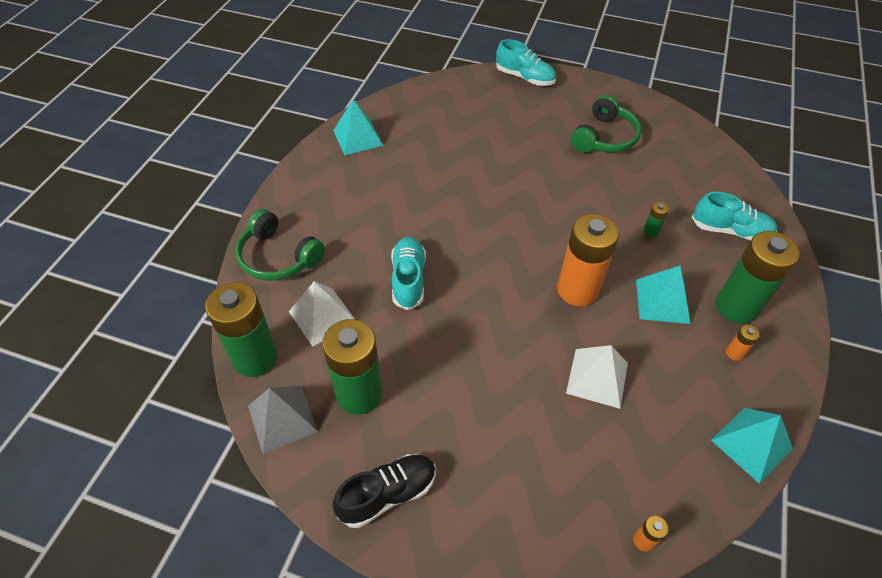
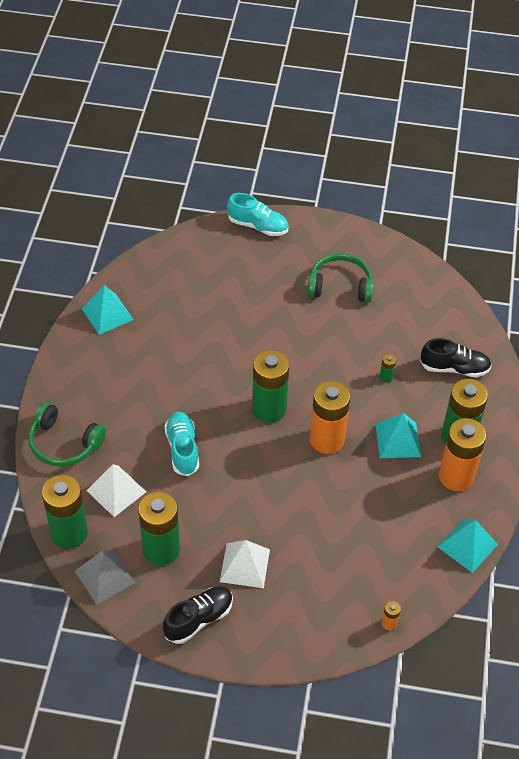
camera: 10 degrees left, 0 degrees up
white pyramid [566,345,628,409] -> white pyramid moved to [220,540,270,588]
green headphones [571,95,641,153] -> green headphones turned 105 degrees counterclockwise [307,253,374,303]
turquoise shoe [692,192,778,240] -> black shoe [420,338,491,377]
orange battery [726,325,760,361] -> orange battery [439,418,486,491], size x2.47
none -> green battery [252,350,289,423]

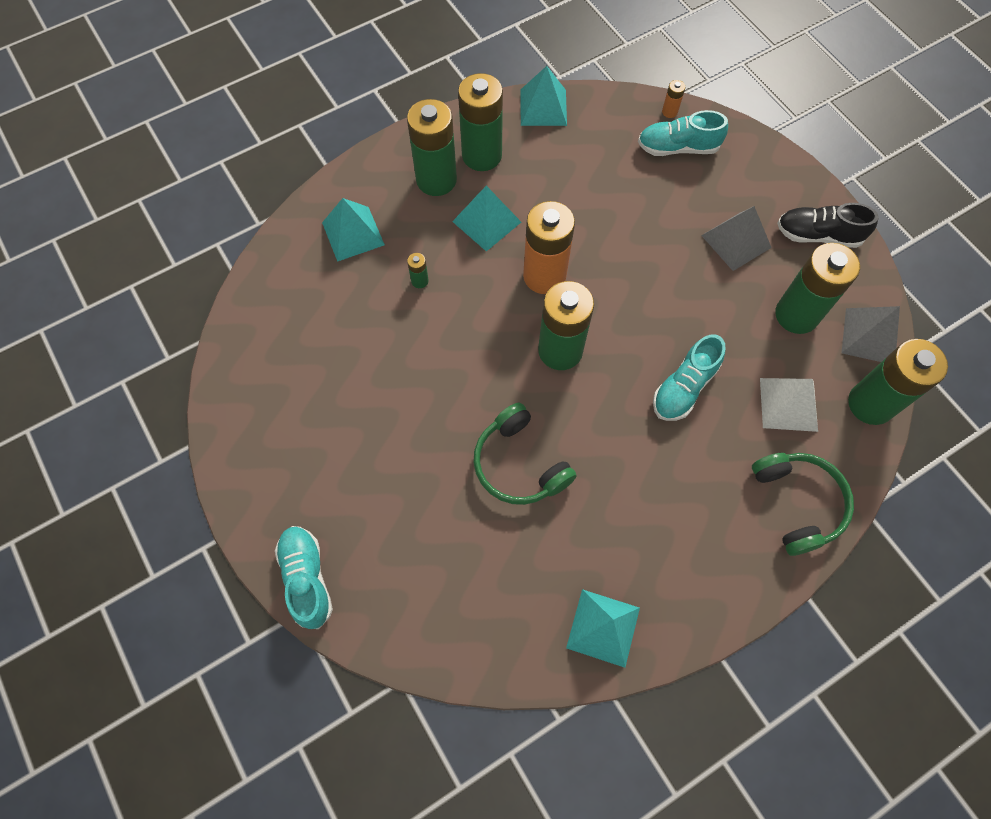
camera: 130 degrees left, 15 degrees up
white pyramid [220,540,270,588] -> grey pyramid [701,206,772,271]
green headphones [307,253,374,303] -> green headphones moved to [473,403,577,505]
black shoe [420,338,491,377] -> turquoise pyramid [322,198,385,262]
orange battery [439,418,486,491] -> green battery [458,73,503,171]
none -> turquoise shoe [638,110,728,156]

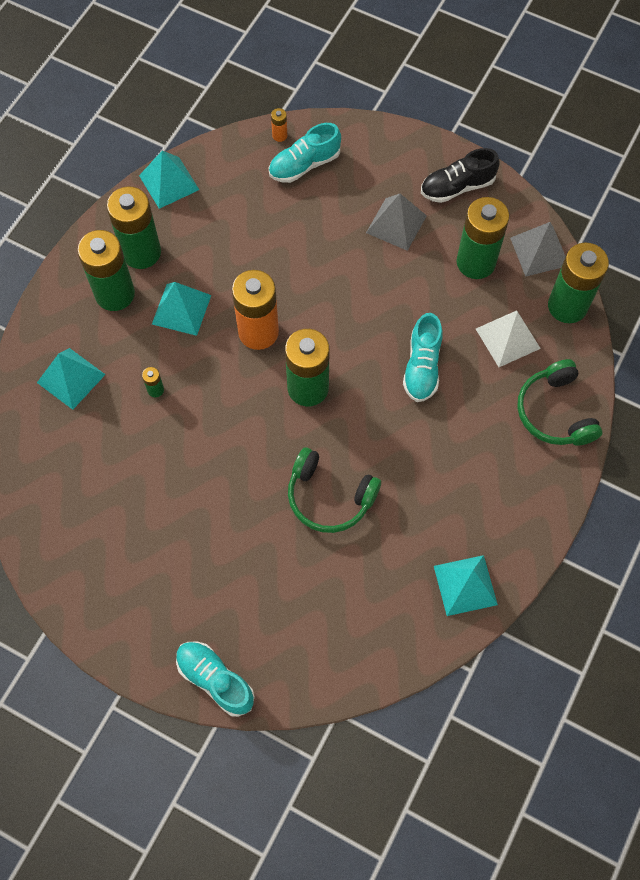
camera: 30 degrees left, 0 degrees up
green headphones [752,453,854,556] -> green headphones turned 150 degrees counterclockwise [517,359,602,446]

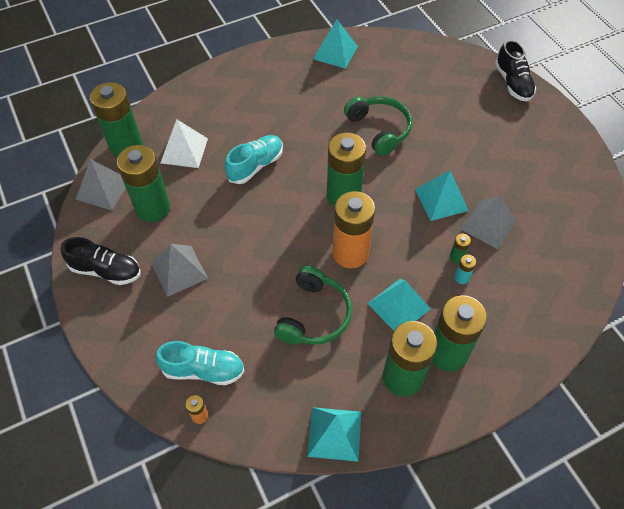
camera: 145 degrees left, 10 degrees down
turquoise pyramid [37,348,106,410] -> turquoise pyramid moved to [415,170,469,221]
turquoise shoe [176,641,255,717] -> black shoe [495,40,536,101]
green headphones [517,359,602,446] -> green headphones moved to [274,266,352,345]
none -> turquoise battery [454,255,476,284]
none -> grey pyramid [460,196,517,249]

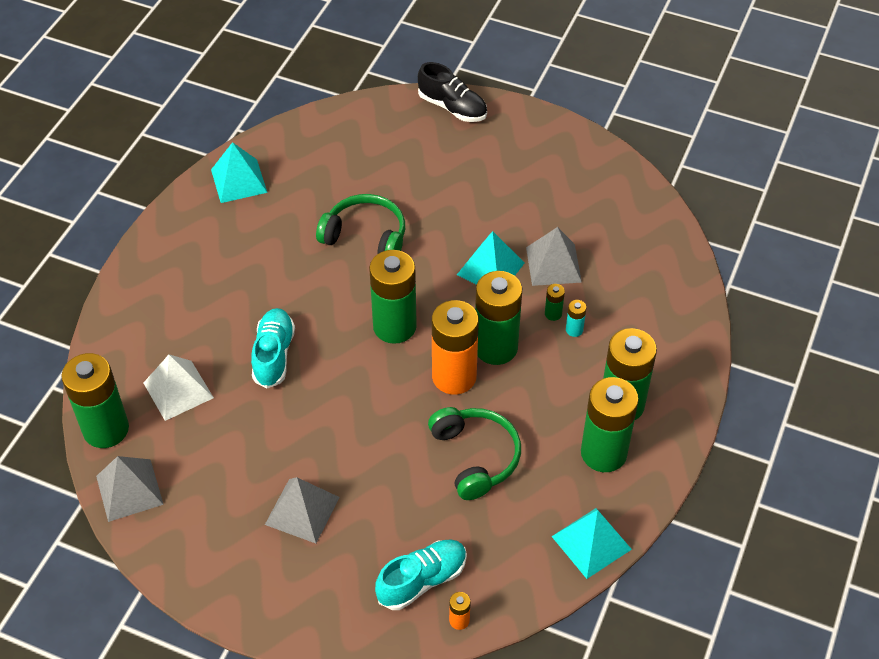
camera: 40 degrees left, 5 degrees down
black shoe [61,237,141,285] -> none
green battery [117,145,170,222] -> green battery moved to [475,271,522,365]
turquoise pyramid [367,279,431,331] -> none

